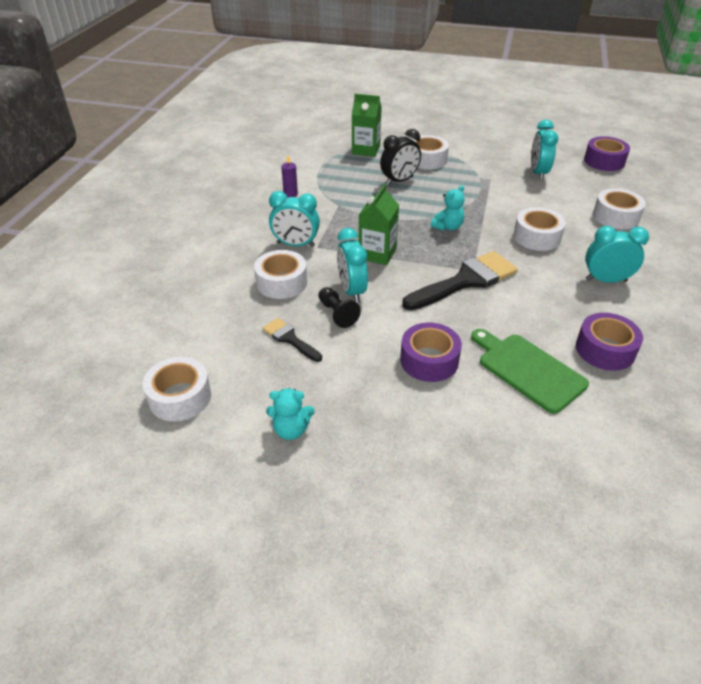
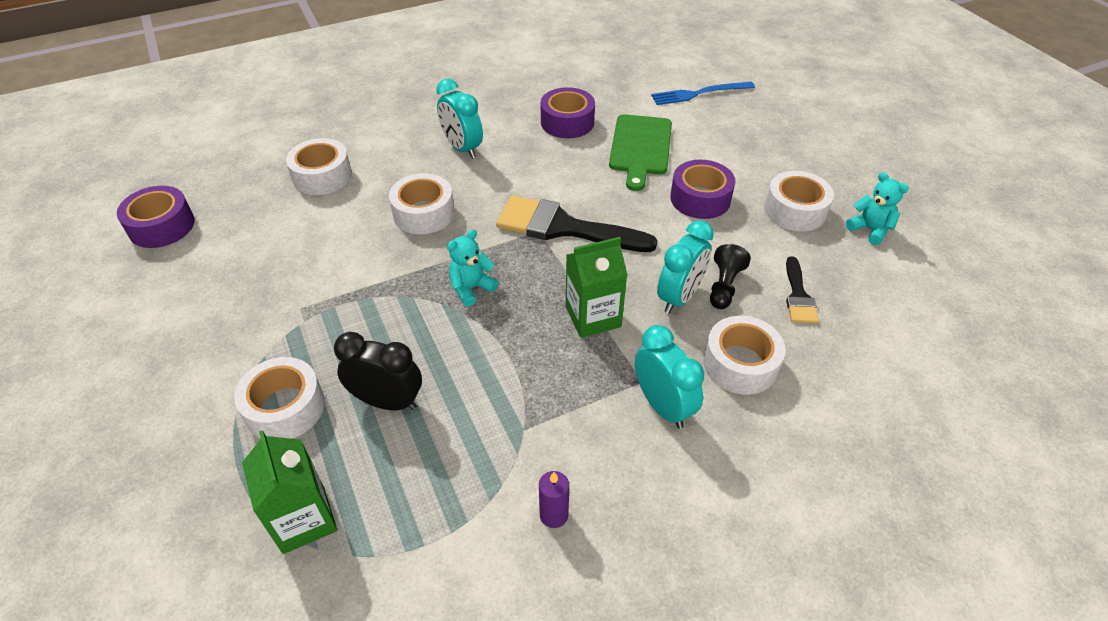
camera: 130 degrees left, 5 degrees up
white tape [142,357,211,421] -> white tape moved to [764,171,834,231]
turquoise teddy bear [431,185,465,231] -> turquoise teddy bear turned 45 degrees counterclockwise [447,230,498,306]
turquoise clock [531,120,558,180] -> none
none -> blue fork [651,82,755,105]

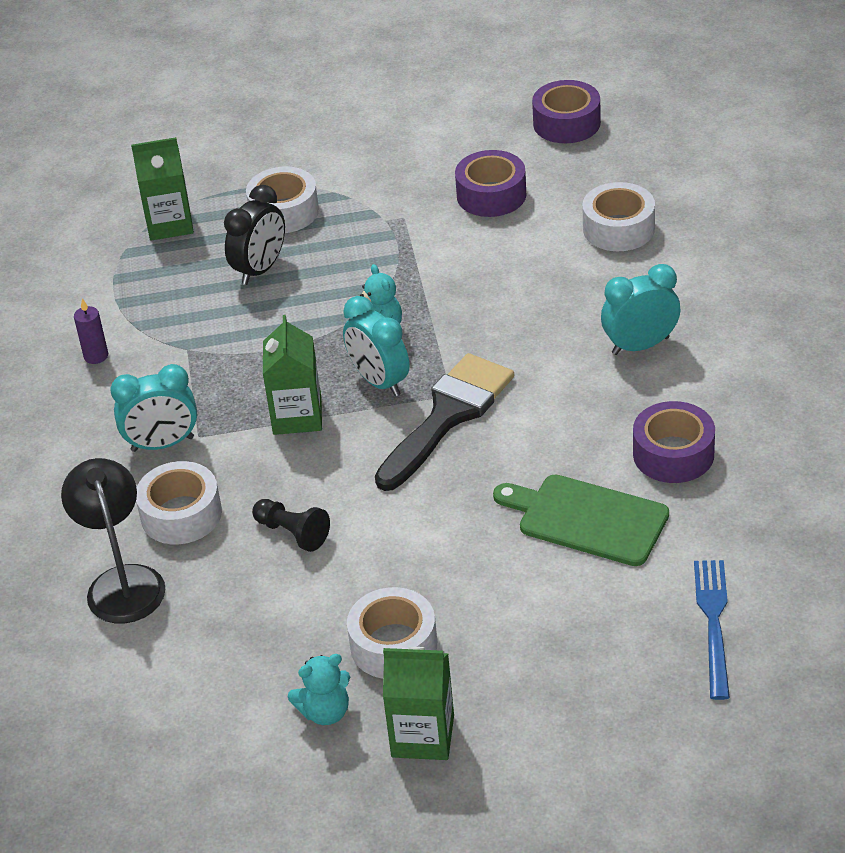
camera: 110 degrees right, 5 degrees down
white tape [389,173,455,234] -> none
turquoise clock [657,220,714,314] -> turquoise clock moved to [343,296,410,396]
purple tape [670,160,735,219] -> purple tape moved to [455,150,526,217]
black brush [786,256,819,324] -> none
none -> black lamp [61,458,165,623]
none -> green carton [383,647,454,760]

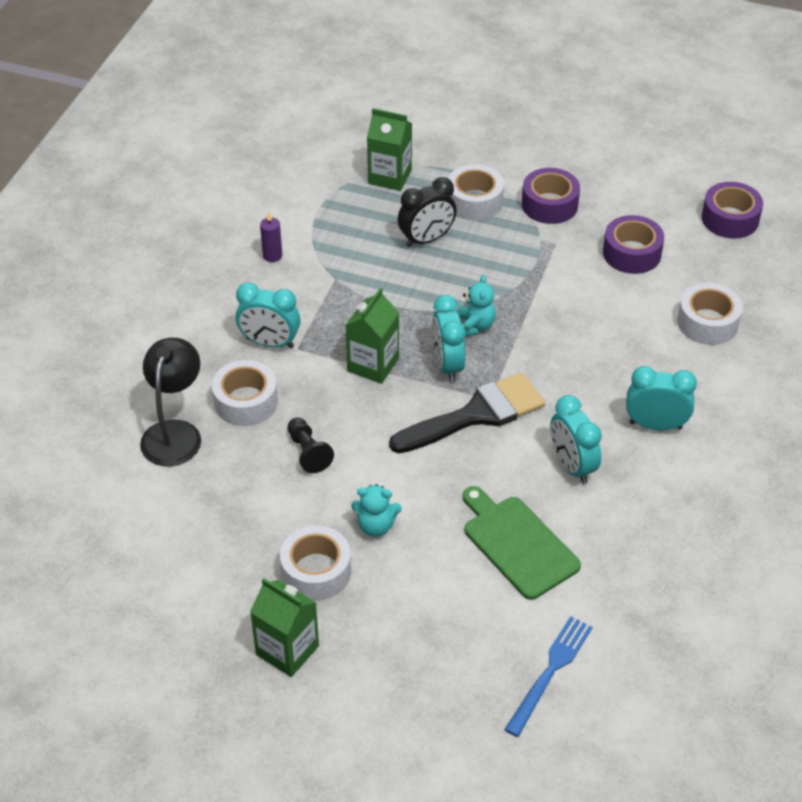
camera: 25 degrees right, 5 degrees up
turquoise teddy bear [288,654,350,725] -> turquoise teddy bear moved to [351,484,402,537]
purple tape [633,401,715,483] -> purple tape moved to [522,168,580,224]
none -> turquoise clock [550,395,602,484]

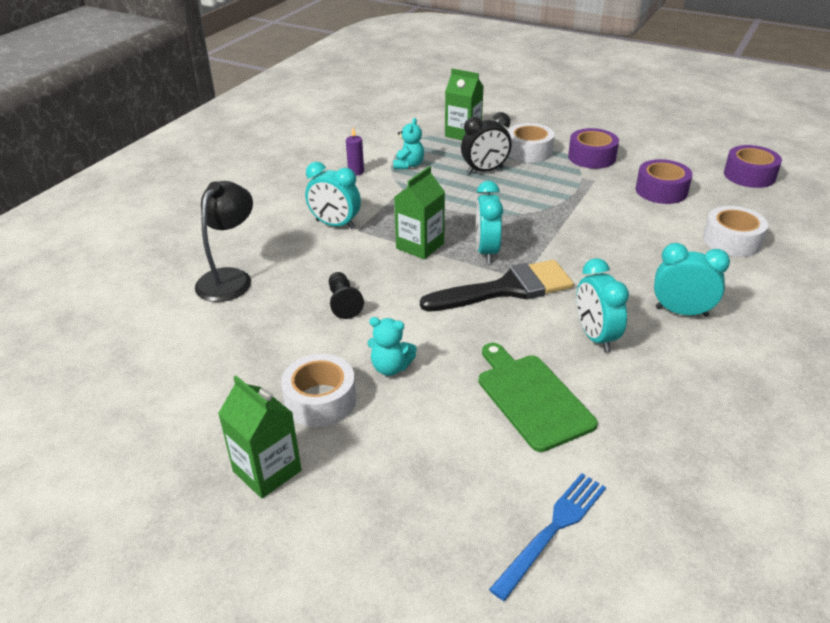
camera: 10 degrees right, 10 degrees down
white tape [212,360,278,426] -> none
turquoise teddy bear [458,275,496,336] -> turquoise teddy bear moved to [393,118,424,169]

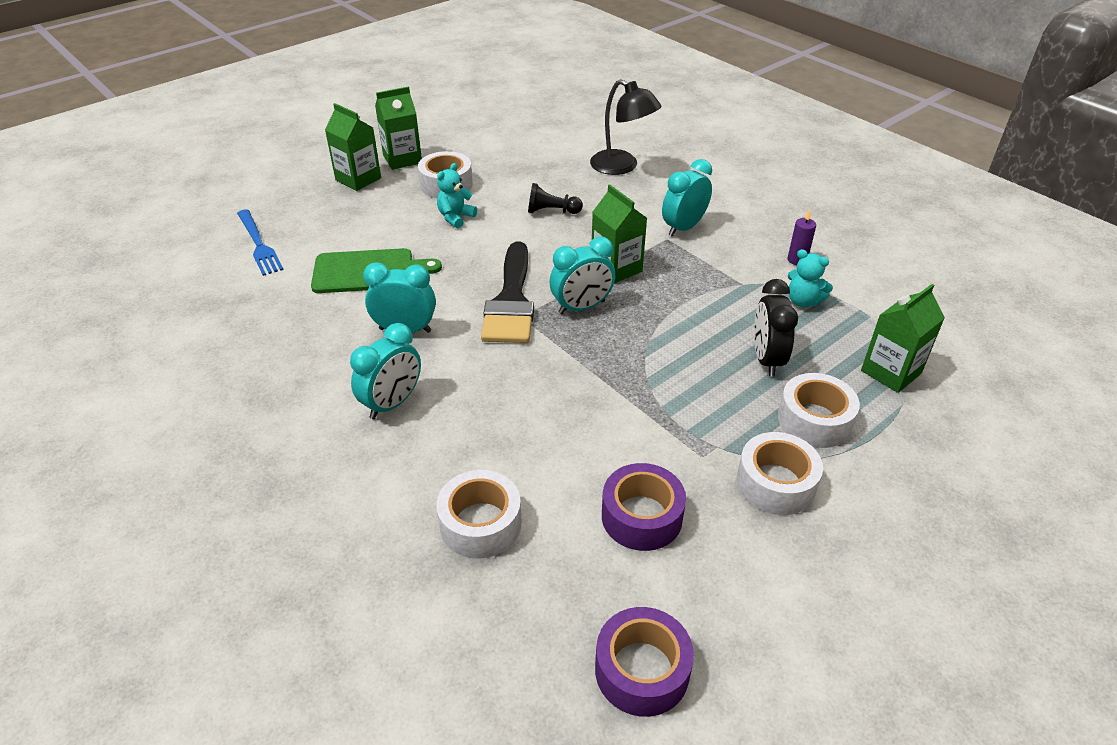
camera: 110 degrees right, 5 degrees up
turquoise clock [476,181,503,263] -> turquoise clock turned 135 degrees clockwise [550,237,615,314]
purple tape [568,128,619,169] -> white tape [737,432,823,515]
none -> green carton [325,103,381,191]

